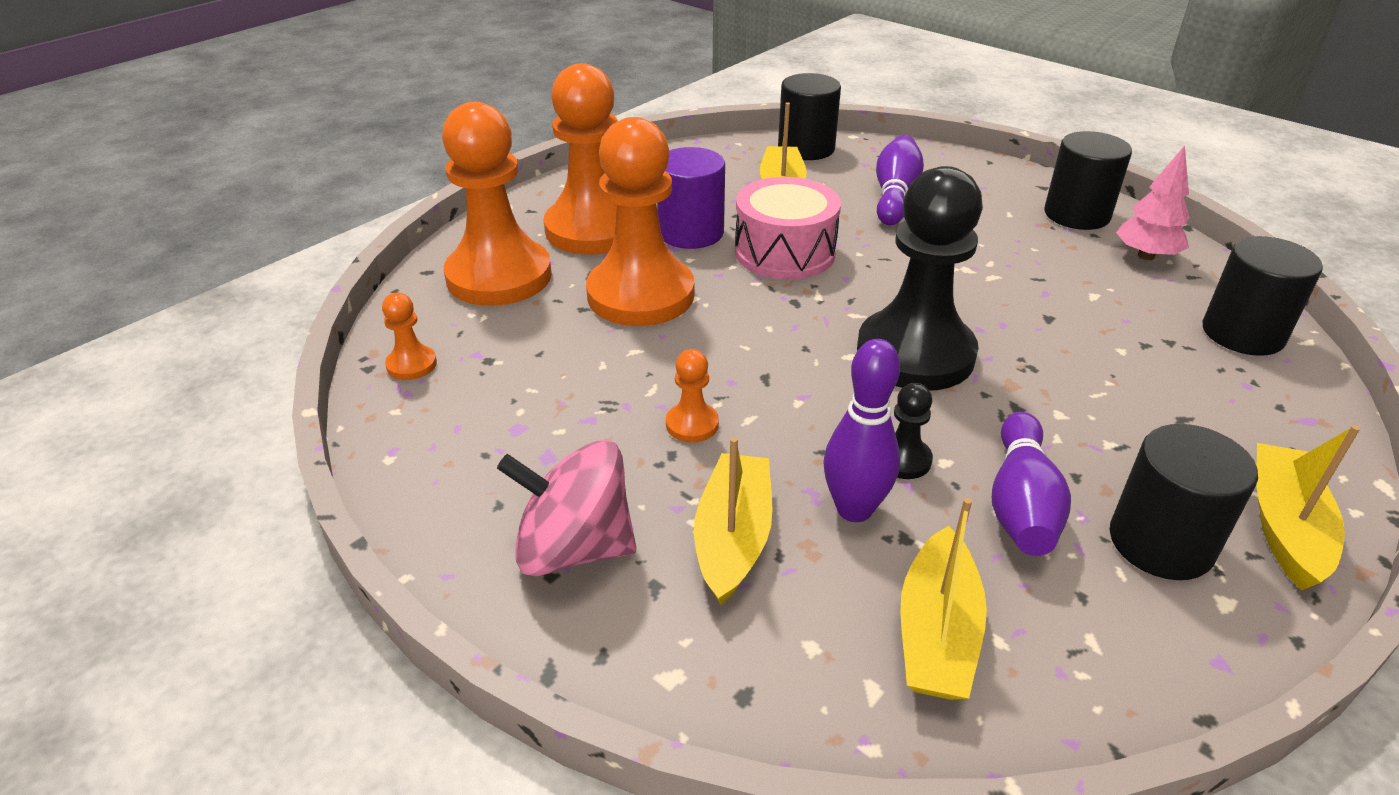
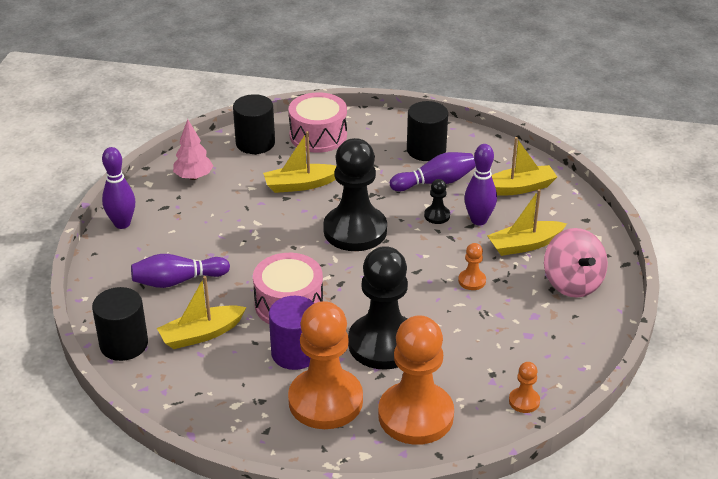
camera: 120 degrees left, 0 degrees up
orange pawn [586,117,694,326] -> black pawn [348,246,408,370]
black cylinder [1044,131,1132,230] -> none
yellow boat [1256,425,1360,590] -> yellow boat moved to [263,131,336,193]
none -> purple bowling pin [102,147,135,229]
none -> pink drum [288,92,347,153]

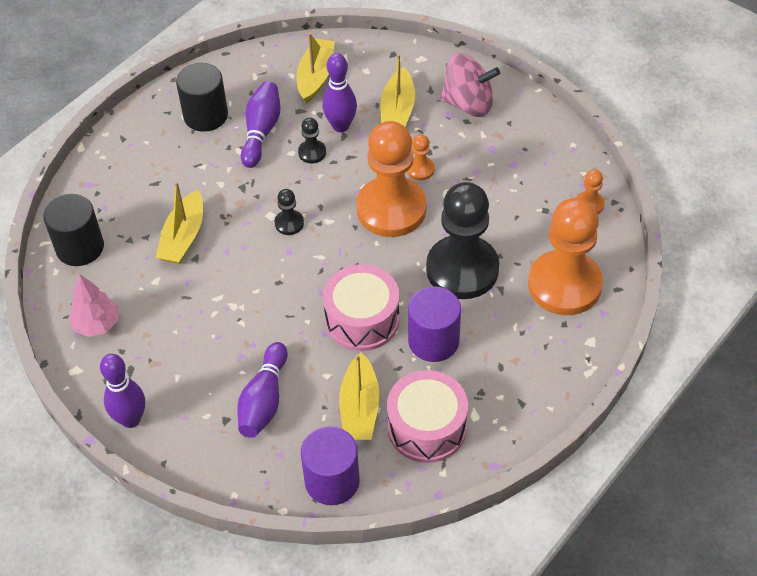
camera: 60 degrees left, 15 degrees up
black cylinder [92,287,148,361] -> purple cylinder [301,426,360,505]
pink drum [288,92,347,153] -> pink drum moved to [387,370,468,463]
orange pawn [288,301,363,429] -> orange pawn moved to [356,121,427,237]
black pawn [323,138,387,251] -> black pawn [275,189,304,235], size x0.41

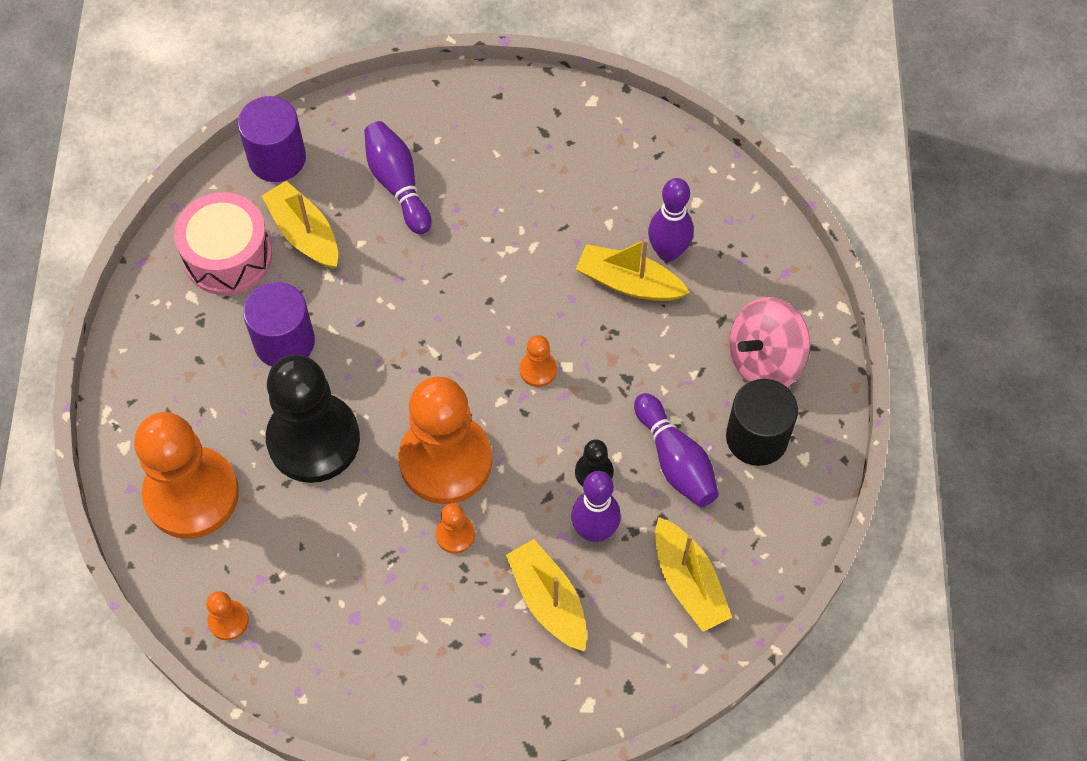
camera: 140 degrees right, 10 degrees up
black cylinder [43,194,104,266] -> none
pink tree [69,274,118,337] -> none
purple bowling pin [100,354,145,428] -> purple bowling pin moved to [648,178,694,261]
yellow boat [156,182,203,264] -> yellow boat turned 45 degrees counterclockwise [576,239,690,301]
black pawn [275,189,304,235] -> orange pawn [520,335,557,387]
pink drum [323,264,400,351] -> none
pink spinning top [440,53,500,117] -> pink spinning top moved to [729,297,811,387]

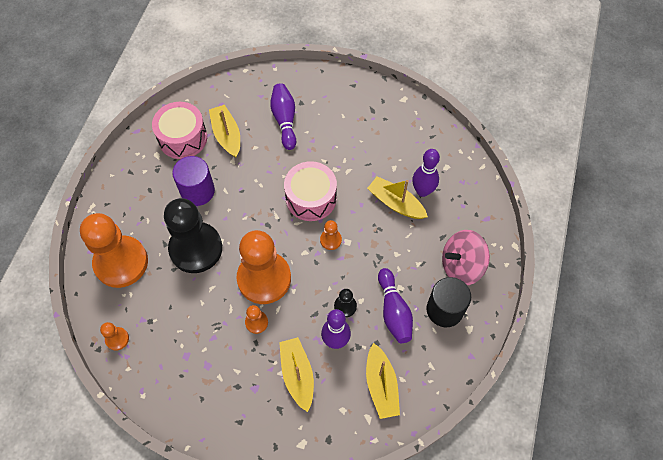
camera: 15 degrees right, 0 degrees up
purple cylinder [238,96,306,182] -> none
none -> pink drum [284,161,337,221]

